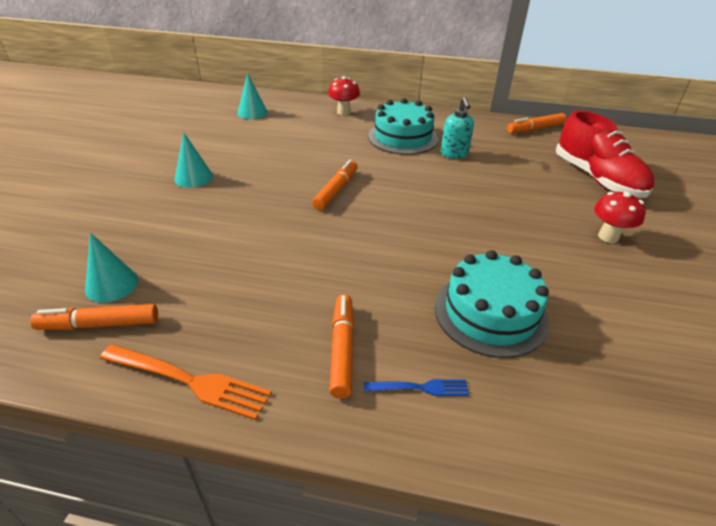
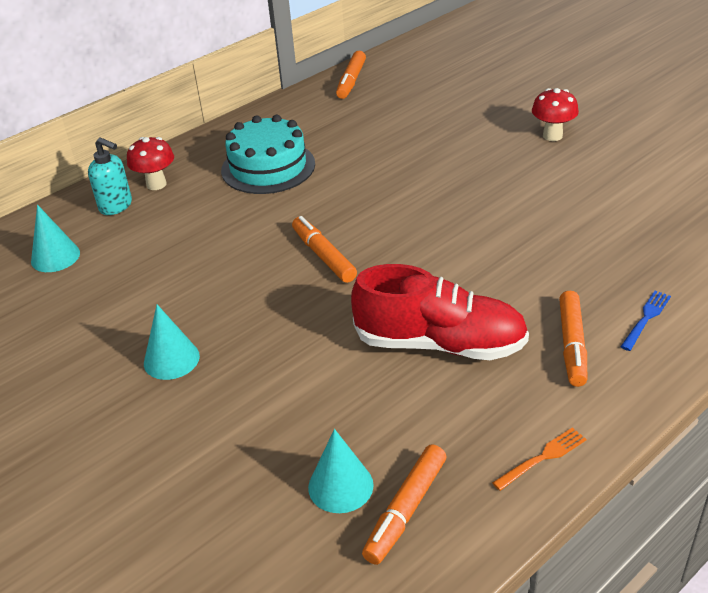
camera: 50 degrees left, 0 degrees up
orange fork [100,344,272,420] -> orange fork [492,427,587,491], size x0.57
orange marker [329,294,354,398] -> orange marker turned 120 degrees counterclockwise [559,291,587,387]
turquoise cake [435,250,549,358] -> none
turquoise soap dispenser [441,97,474,159] -> turquoise soap dispenser moved to [88,137,132,215]
red shoe [556,110,654,198] -> red shoe moved to [351,264,529,360]

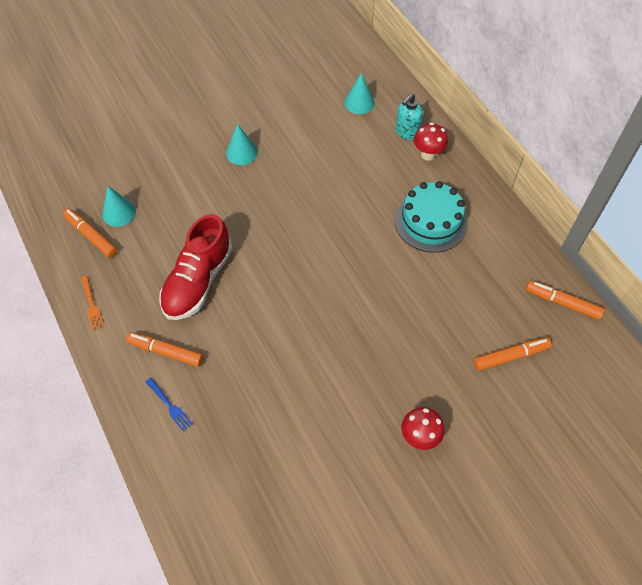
camera: 100 degrees right, 20 degrees up
orange marker [292,216,357,283] -> orange marker moved to [474,337,552,371]

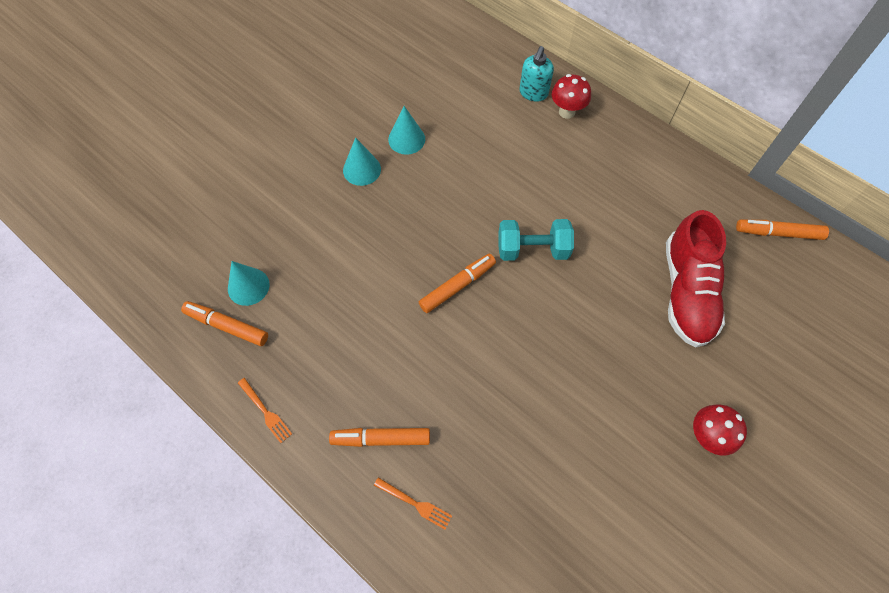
camera: 20 degrees left, 5 degrees up
blue fork [146,378,193,431] -> orange fork [374,477,452,529]
red shoe [159,214,233,320] -> red shoe moved to [666,210,726,347]
turquoise cone [344,73,375,114] -> turquoise cone moved to [388,106,425,155]
turquoise cake [395,181,468,253] -> none
orange marker [474,337,552,371] -> orange marker moved to [419,254,496,313]
none -> turquoise dumbbell [499,219,574,261]

